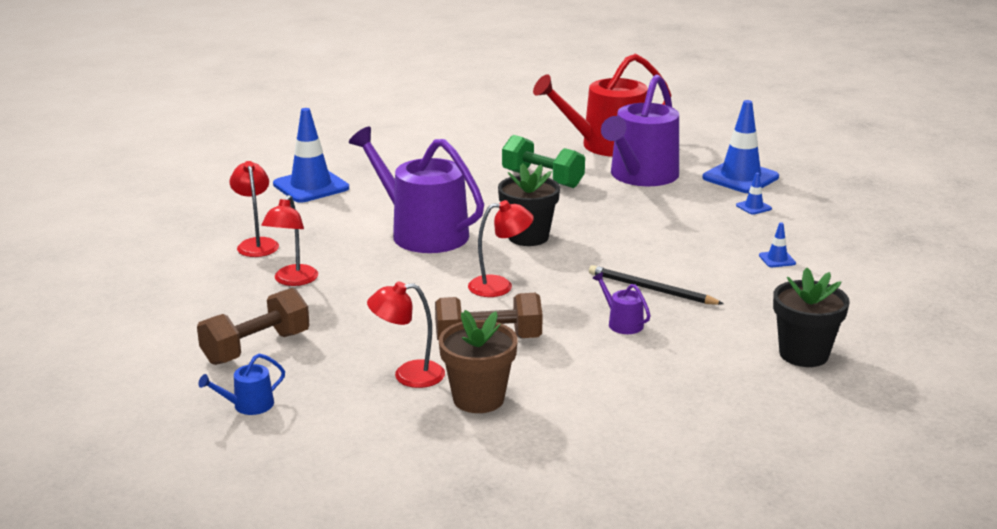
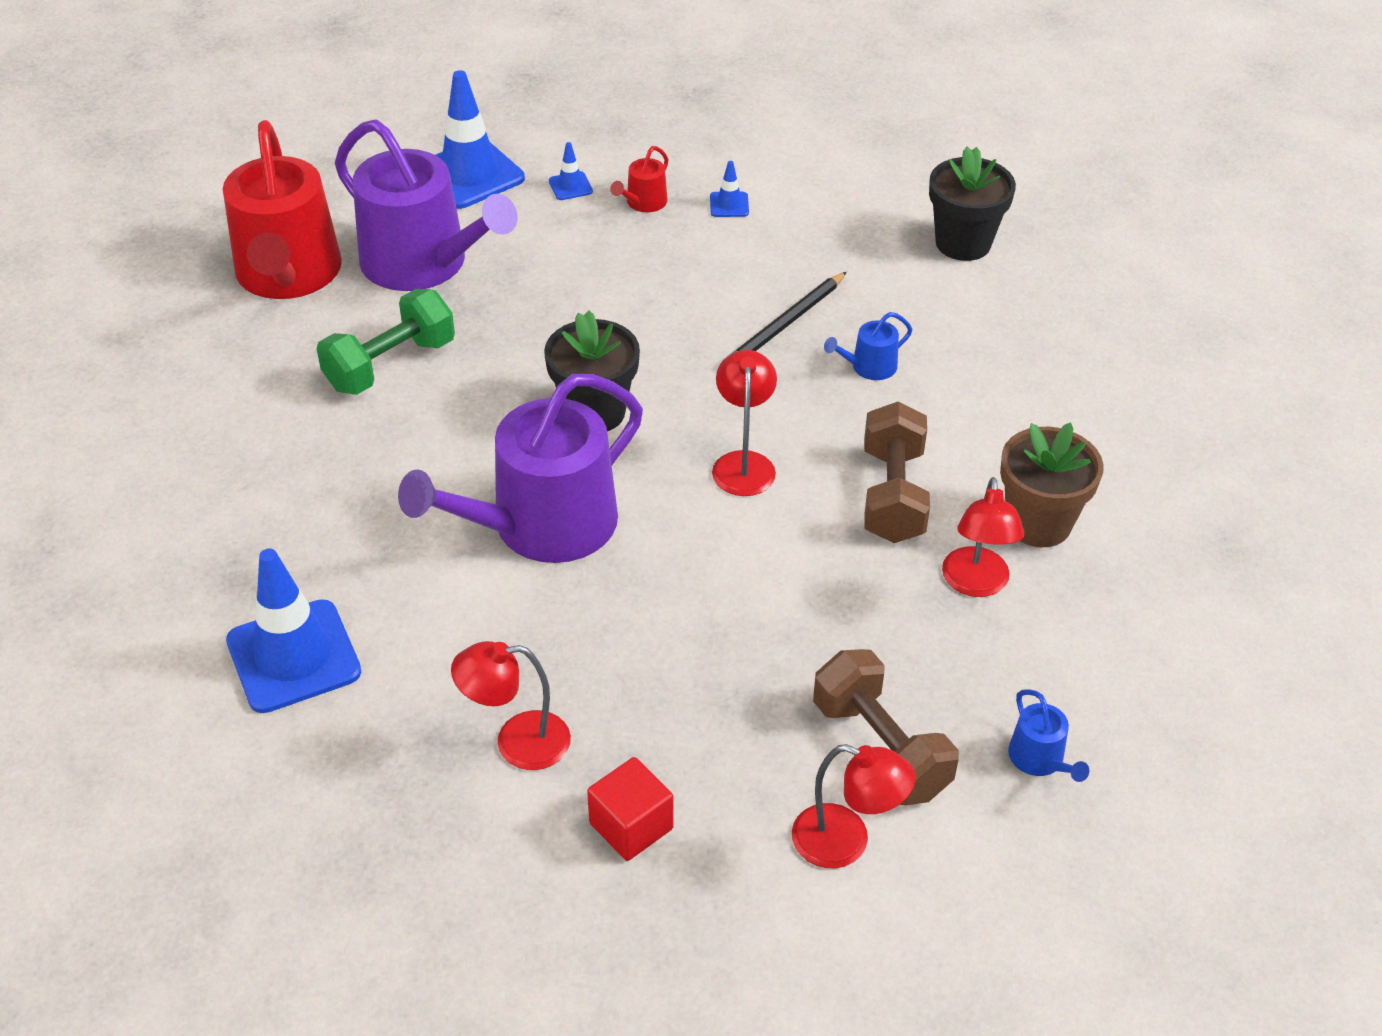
camera: 80 degrees left, 20 degrees up
red lamp [261,195,318,286] -> red lamp moved to [792,744,916,868]
purple watering can [592,272,651,334] -> blue watering can [824,312,912,380]
none -> red cube [587,757,673,861]
none -> red watering can [610,146,668,212]

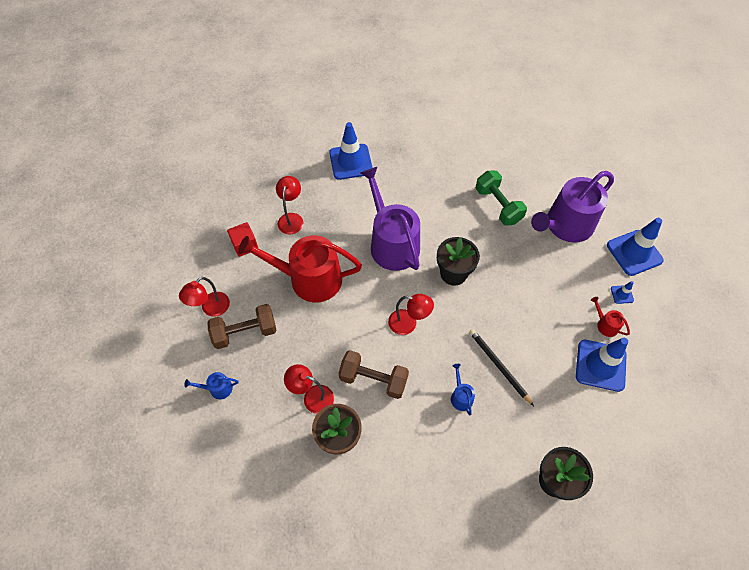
camera: 105 degrees right, 15 degrees up
red watering can [223,120,342,299] -> red watering can moved to [238,235,362,303]
blue traffic cone [710,161,749,217] -> blue traffic cone [576,338,628,392], size x2.29

